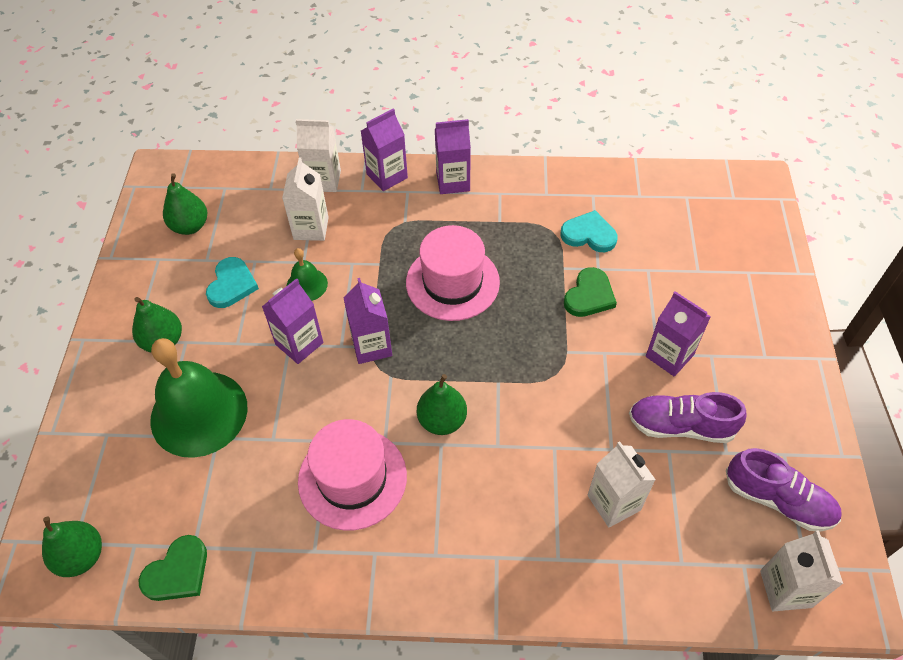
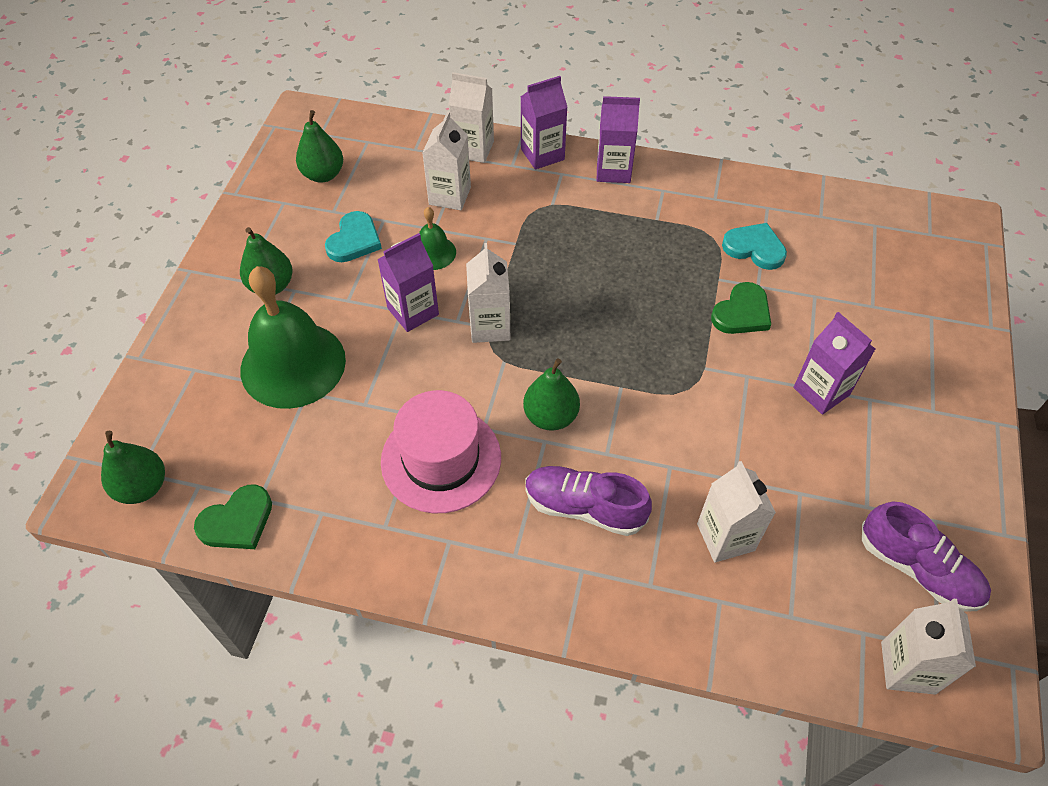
camera: 10 degrees right, 0 degrees up
purple carton [343,278,392,364] -> white carton [466,243,511,343]
pink hat [406,225,500,321] -> none
purple shoe [629,392,747,443] -> purple shoe moved to [525,466,652,536]

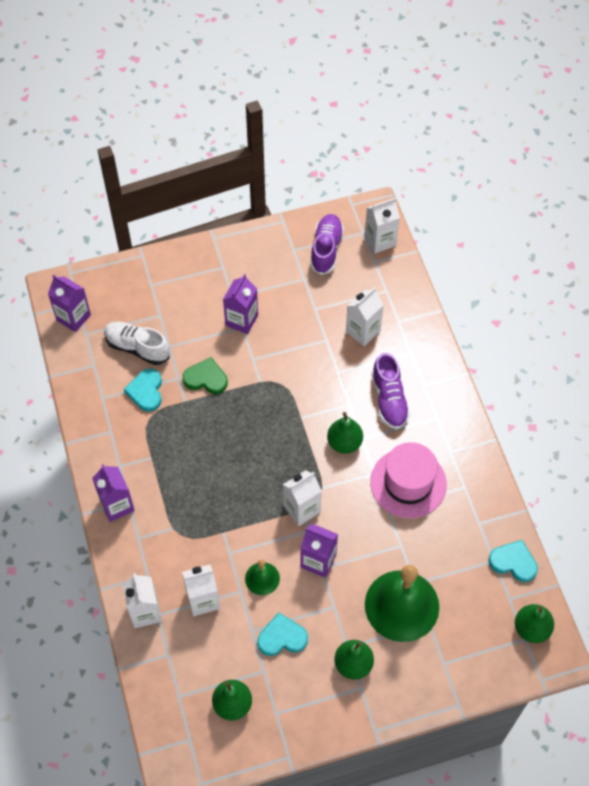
camera: 120 degrees left, 5 degrees up
green heart [194,484,272,549] -> turquoise heart [489,540,538,582]
purple carton [521,76,568,169] -> purple carton moved to [48,275,91,332]
none -> white shoe [104,321,170,365]

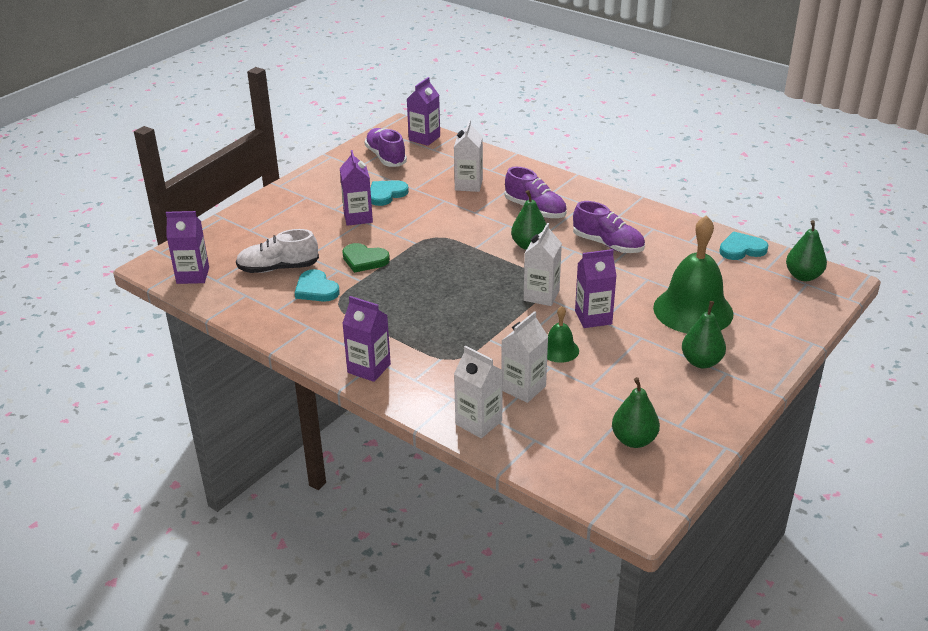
camera: 35 degrees left, 25 degrees down
green heart [183,357,228,394] -> green heart turned 135 degrees counterclockwise [342,243,390,273]
turquoise heart [257,613,308,656] -> turquoise heart moved to [370,180,409,206]
white carton [365,198,400,253] -> purple carton [407,77,440,146]
pink hat [370,442,447,518] -> purple shoe [573,201,645,253]

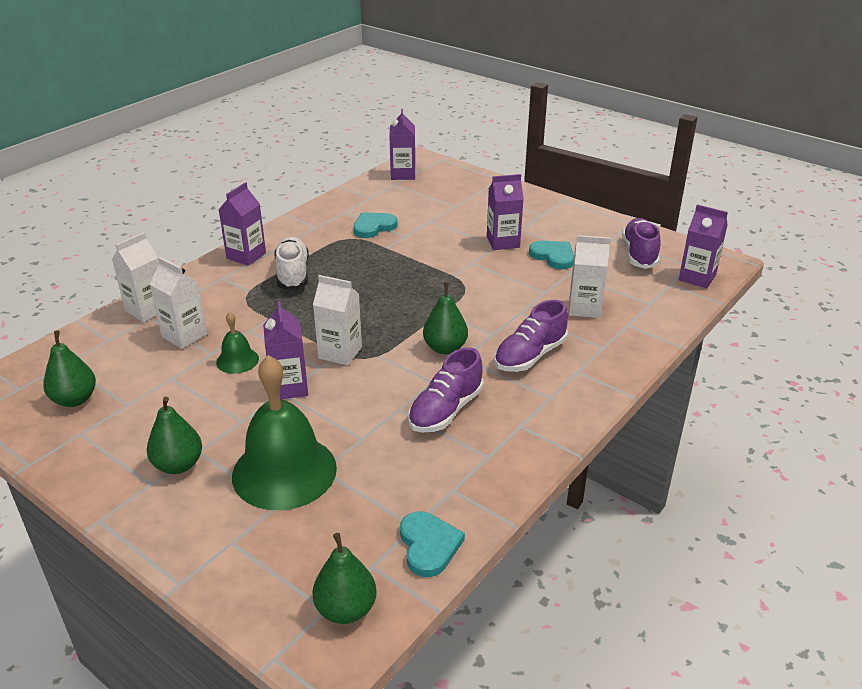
camera: 90 degrees right, 0 degrees up
white shoe [236,229,319,273] -> white shoe moved to [274,237,309,290]
green heart [342,243,390,273] -> none
purple shoe [364,128,407,167] -> purple shoe turned 60 degrees counterclockwise [622,218,661,269]

